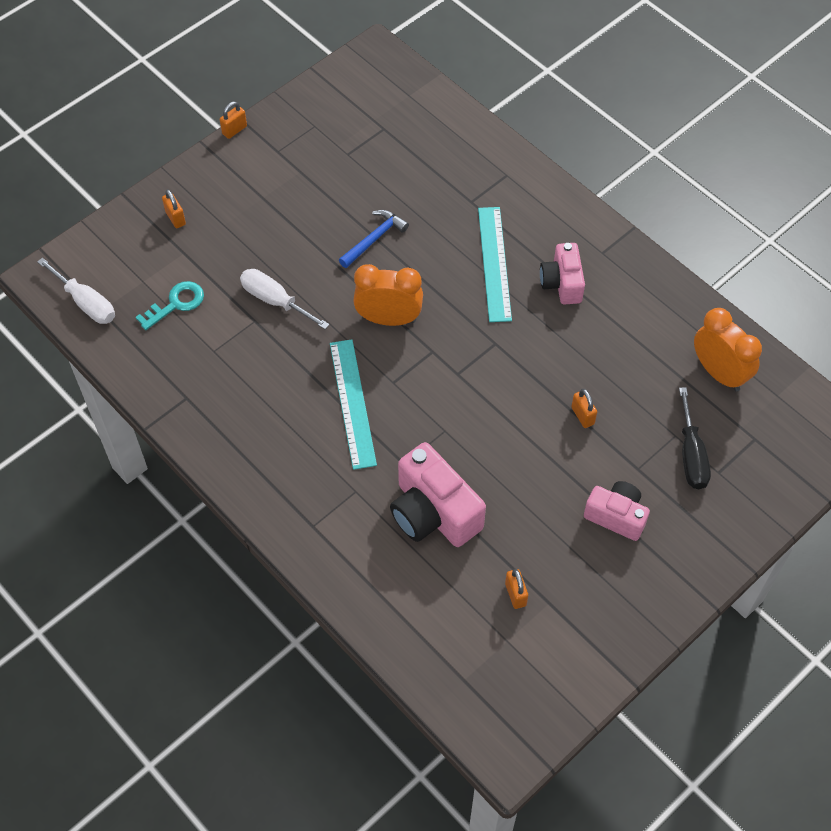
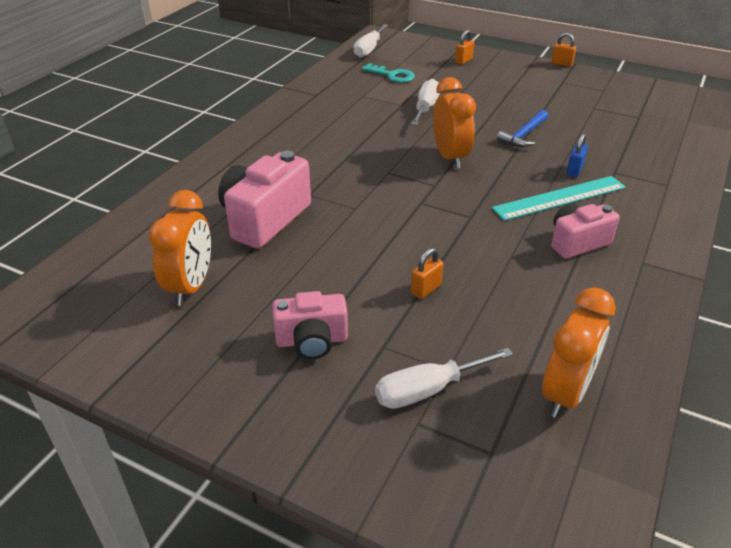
camera: 70 degrees right, 20 degrees down
turquoise ruler [330,339,377,470] -> none
blue hammer [339,210,409,268] -> blue hammer turned 105 degrees clockwise [497,110,548,147]
orange padlock [505,569,528,609] -> orange clock [149,190,211,306]
pink camera [584,481,650,541] -> pink camera turned 75 degrees clockwise [272,291,348,359]
black screwdriver [679,387,711,489] -> white screwdriver [375,348,513,409]
none -> blue padlock [566,133,588,177]

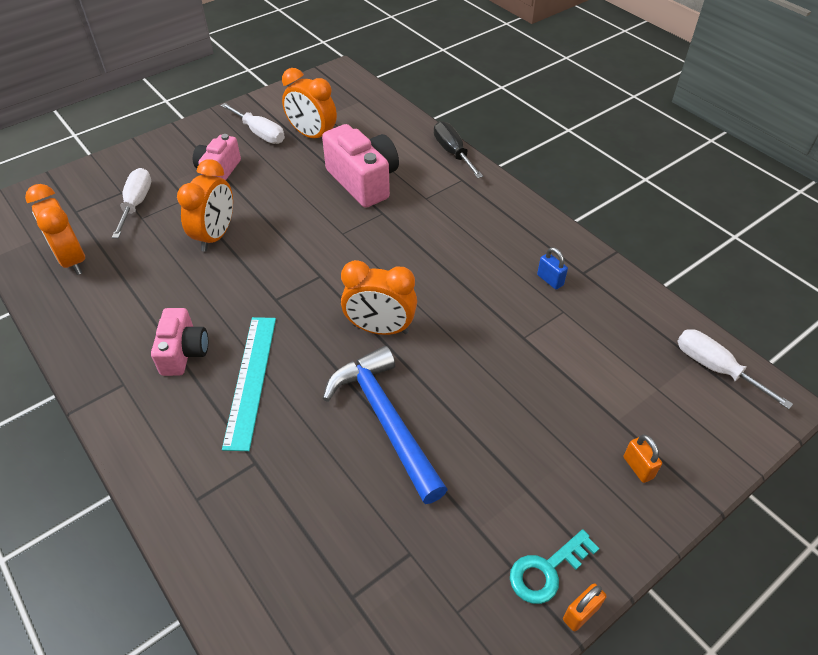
camera: 115 degrees right, 10 degrees up
turquoise key [362,63,415,83] -> turquoise key moved to [510,529,599,604]
white screwdriver [411,79,440,125] -> white screwdriver moved to [220,103,285,144]
orange padlock [411,248,443,299] -> orange clock [177,159,233,252]
blue hammer [497,110,548,147] -> blue hammer [323,346,448,504], size x1.79
blue padlock [566,133,588,177] -> blue padlock moved to [537,247,568,290]
none -> black screwdriver [434,121,483,178]

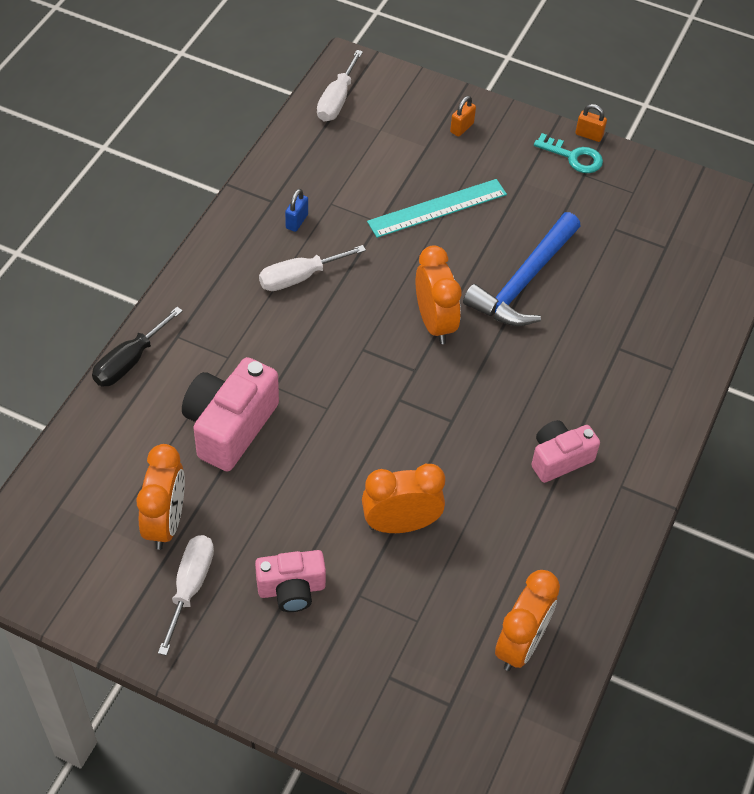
camera: 120 degrees left, 5 degrees up
white screwdriver [112,168,151,238] -> white screwdriver moved to [259,245,366,291]
turquoise ruler [222,317,276,451] -> turquoise ruler moved to [367,179,507,238]

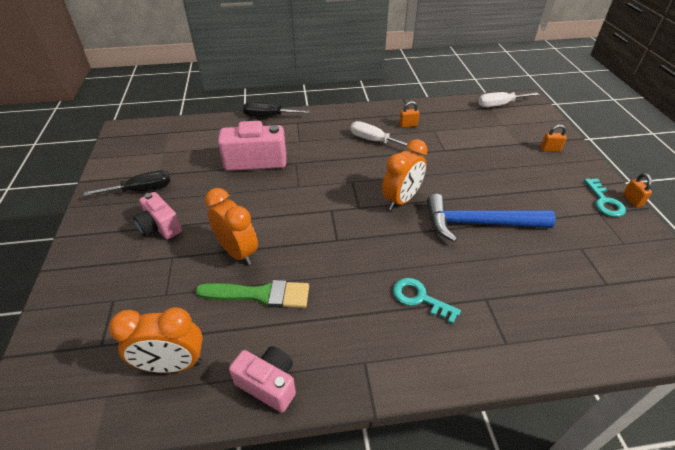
camera: 60 degrees right, 10 degrees down
orange clock [136,444,185,550] -> none
white screwdriver [158,535,214,656] -> black screwdriver [84,170,171,196]
blue padlock [285,189,308,232] -> orange padlock [399,101,419,128]
turquoise ruler [367,179,507,238] -> none
pink camera [531,420,600,483] -> pink camera moved to [229,346,296,412]
none -> green brush [196,280,309,308]
none -> turquoise key [393,278,461,324]

